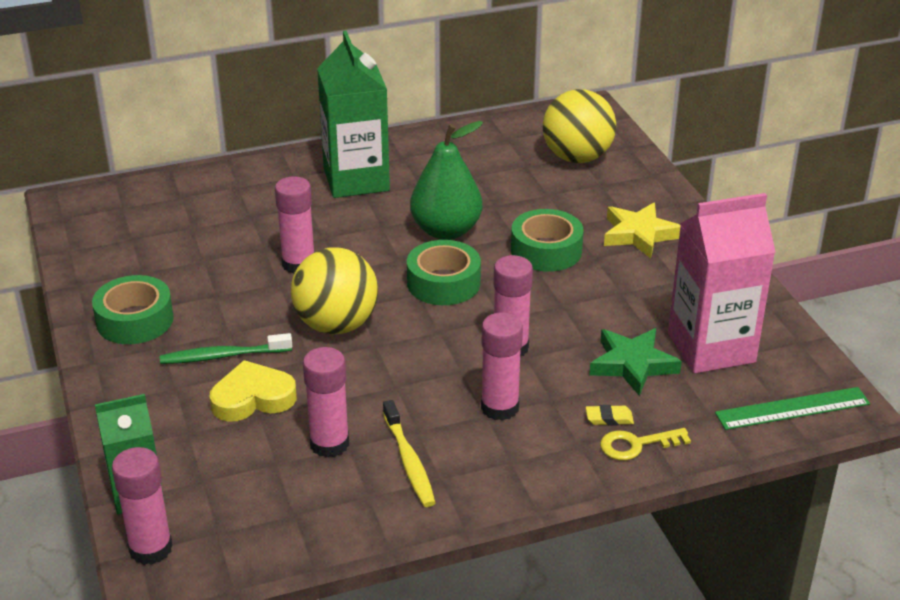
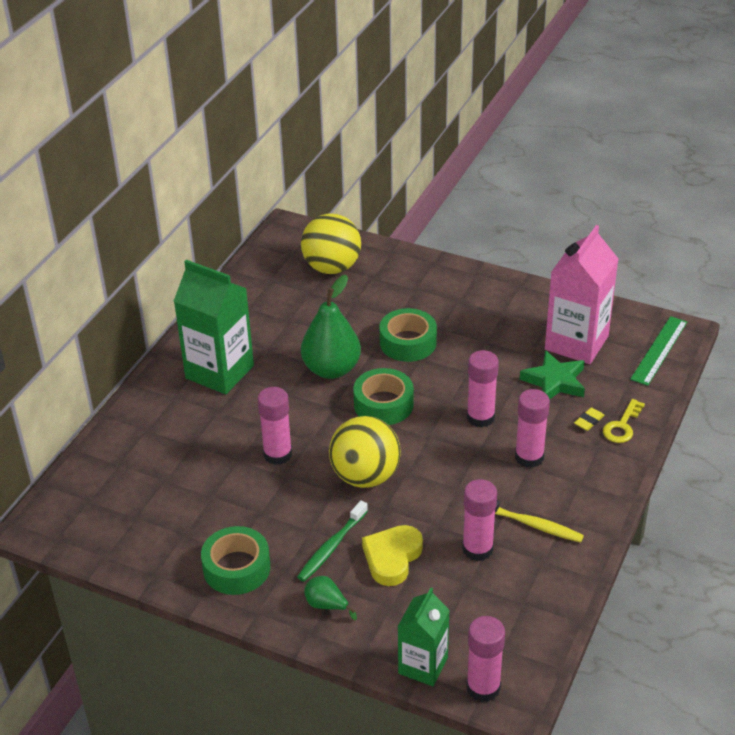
camera: 45 degrees left, 5 degrees up
yellow star [604,203,681,258] -> none
none -> green pear [304,576,357,620]

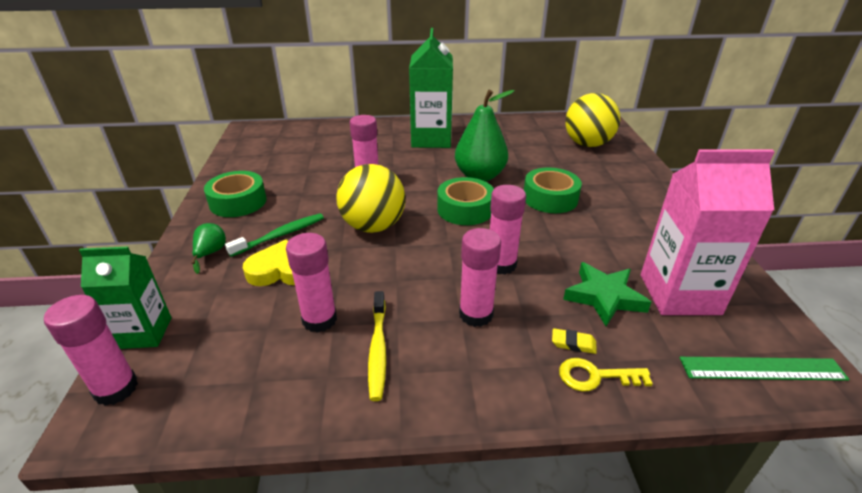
camera: 60 degrees right, 5 degrees down
green toothbrush [297,500,368,582] -> green toothbrush turned 135 degrees clockwise [225,213,324,257]

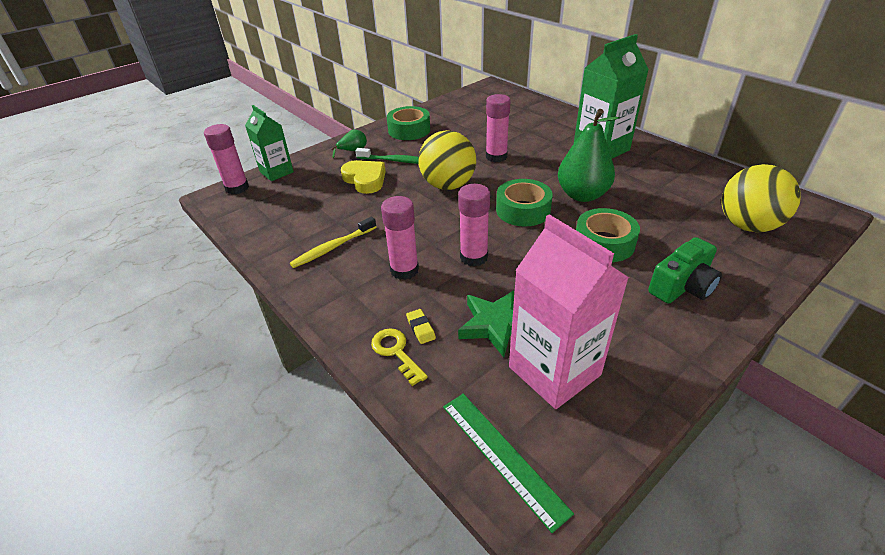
camera: 55 degrees right, 5 degrees up
pink glue stick [286,233,337,333] -> none
none -> green camera [648,237,722,304]

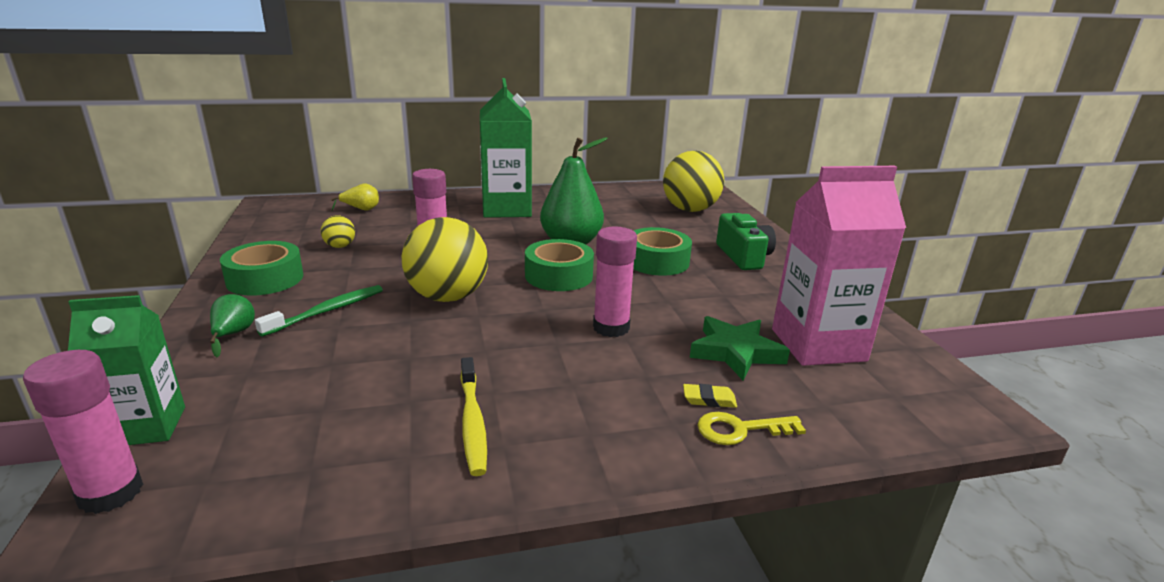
camera: 65 degrees left, 15 degrees down
yellow heart [341,160,386,194] -> none
pink glue stick [381,196,419,280] -> none
green ruler [443,394,574,533] -> none
none -> yellow ball [321,215,355,248]
none -> yellow pear [331,183,379,211]

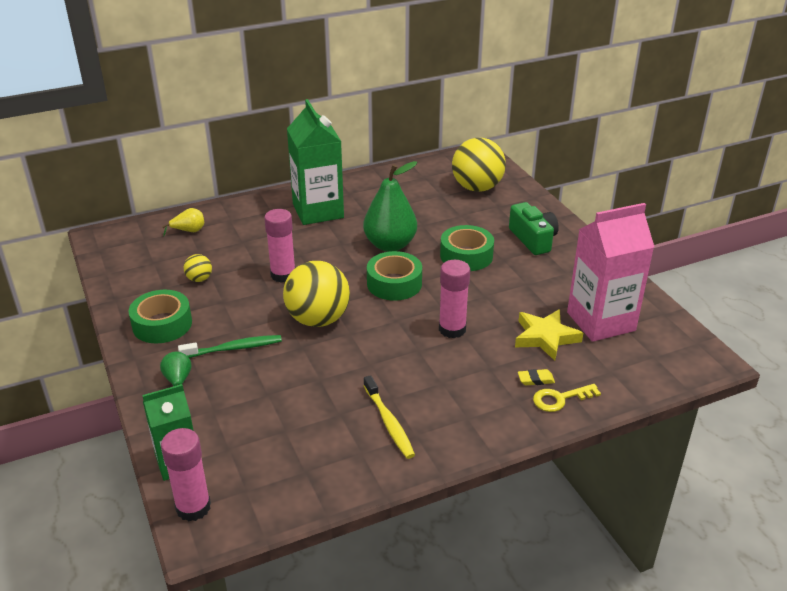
camera: 10 degrees left, 10 degrees up
green toothbrush [255,285,383,337] -> green toothbrush turned 45 degrees clockwise [178,335,282,358]
green star [690,316,790,381] -> yellow star [515,309,583,361]

